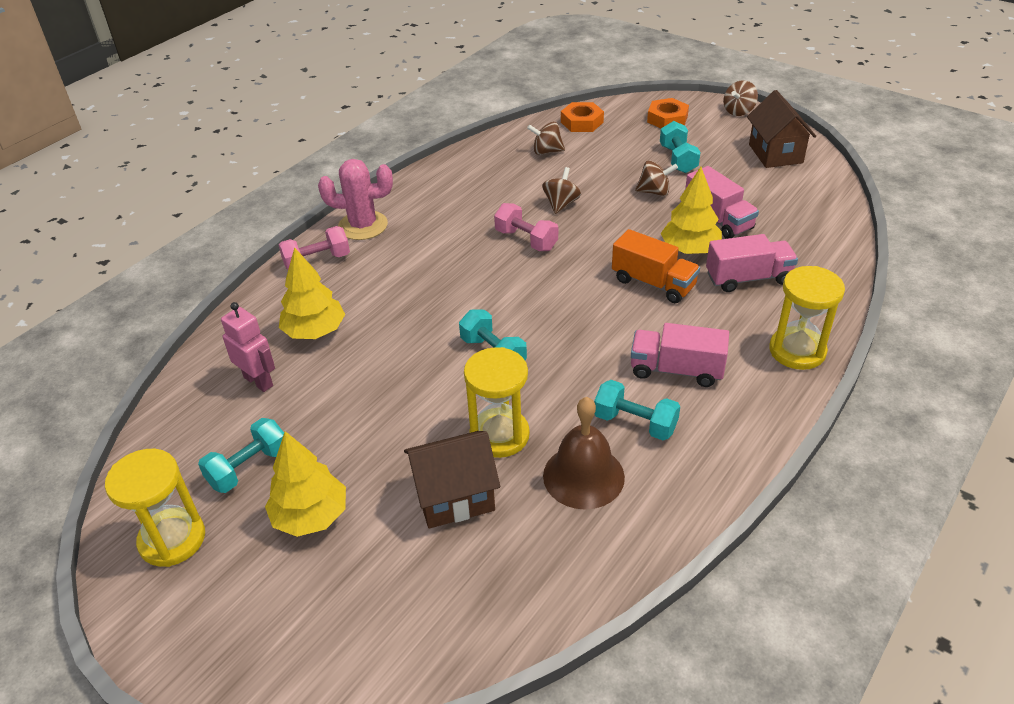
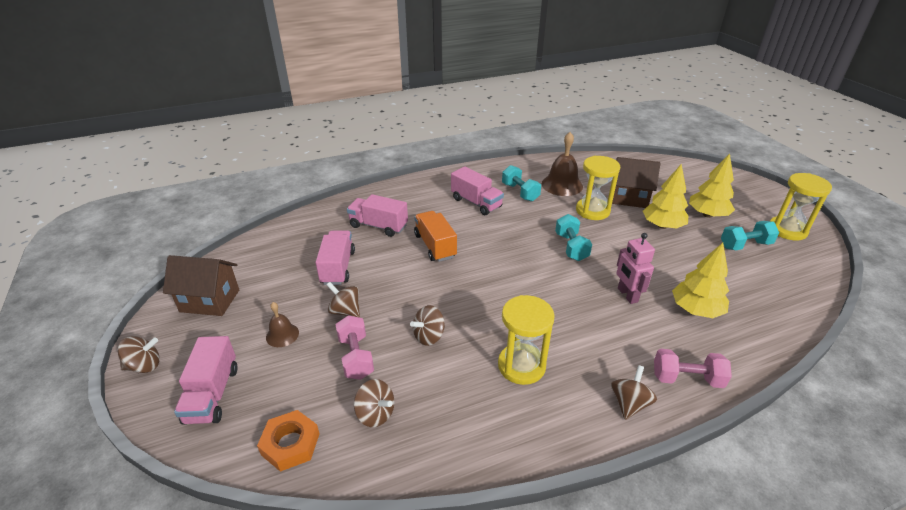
camera: 150 degrees left, 5 degrees down
pink robot [221,302,275,392] -> pink robot moved to [616,233,655,304]
pink cactus [318,159,393,240] -> brown spinning top [611,365,657,420]
pink dumbbell [494,203,558,251] -> pink dumbbell moved to [335,315,374,380]
orange nut [647,98,689,128] -> pink truck [174,336,238,425]
turquoise dumbbell [660,121,701,173] -> brown bell [266,302,299,347]
yellow tree [660,167,722,254] -> yellow tree moved to [643,164,688,229]
brown house [747,90,816,168] -> brown house turned 75 degrees clockwise [163,255,239,316]
yellow hourglass [769,266,845,370] -> yellow hourglass moved to [498,295,555,385]

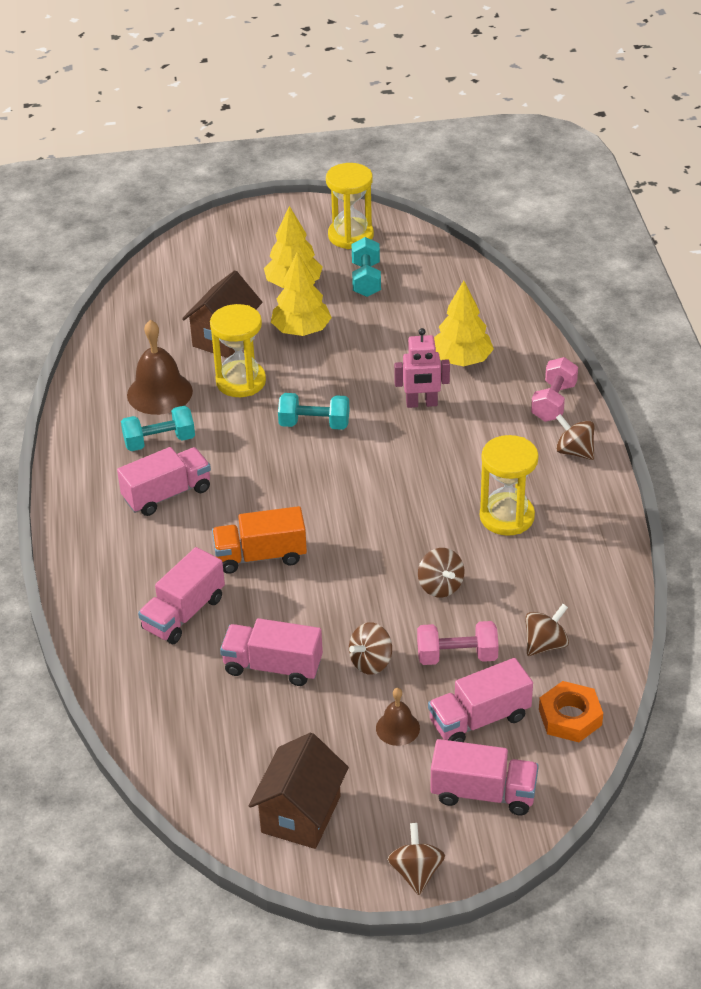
camera: 75 degrees left, 5 degrees up
none -> pink truck [428,658,533,742]

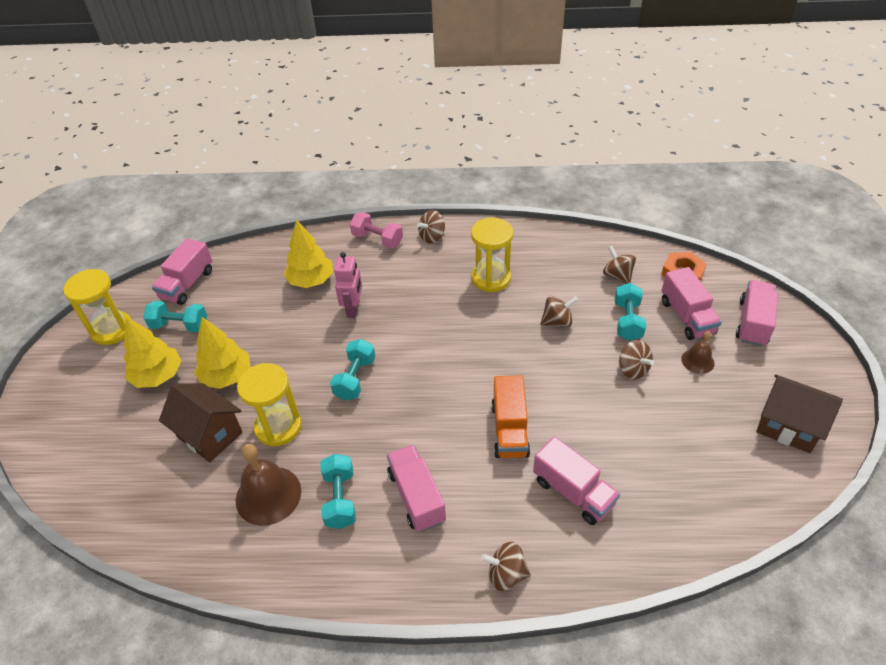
camera: 80 degrees left, 5 degrees up
pink truck [220,618,323,686] -> pink truck moved to [152,238,212,305]
brown spinning top [387,823,445,895] -> brown spinning top moved to [481,542,531,591]
pink dumbbell [417,621,499,665] -> turquoise dumbbell [615,283,646,341]

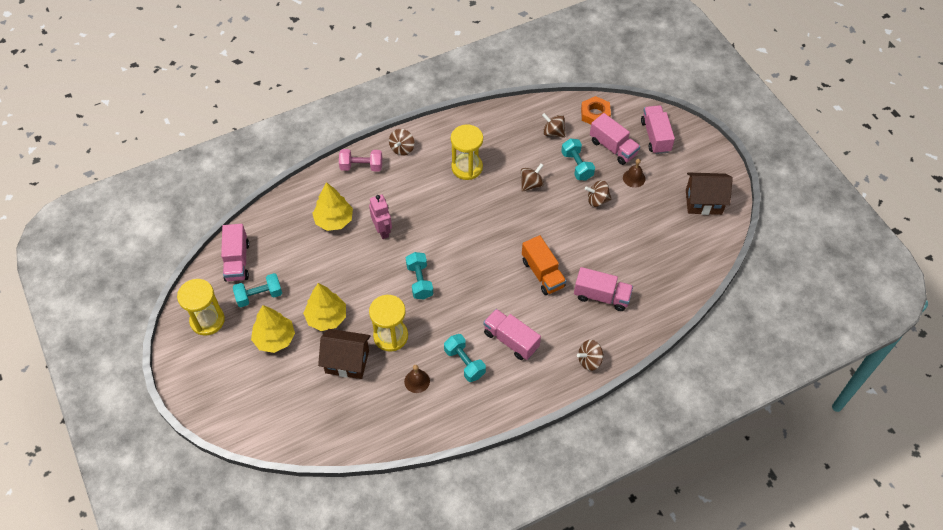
camera: 30 degrees left, 10 degrees up
brown bell [236,444,301,526] -> brown bell [404,365,430,393], size x0.55
brown spinning top [619,340,654,379] -> brown spinning top turned 150 degrees clockwise [585,180,612,207]

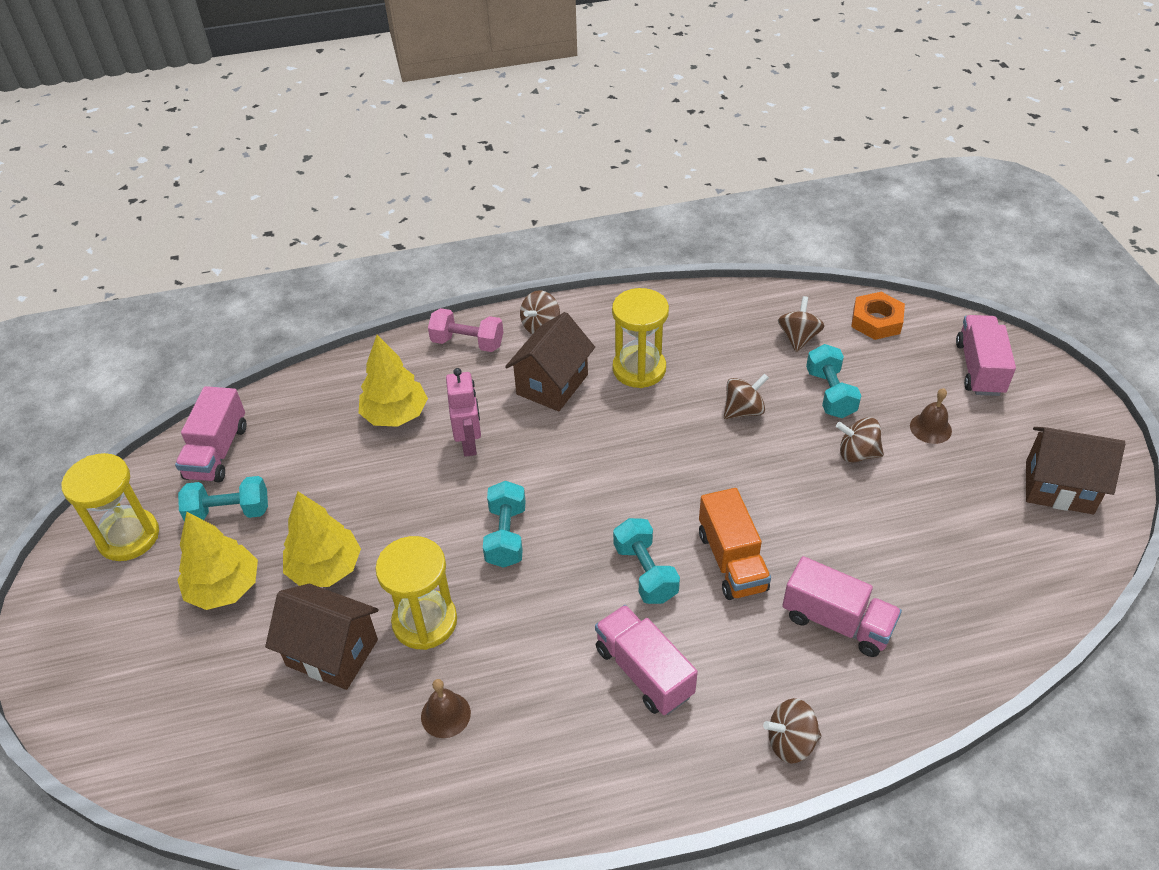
camera: 15 degrees right, 10 degrees down
turquoise dumbbell [444,334,486,382] -> turquoise dumbbell moved to [613,518,680,604]
brown spinning top [542,113,565,138] -> brown spinning top turned 60 degrees clockwise [778,296,825,352]
pink truck [590,113,640,165] -> none
none -> brown house [505,312,595,411]

